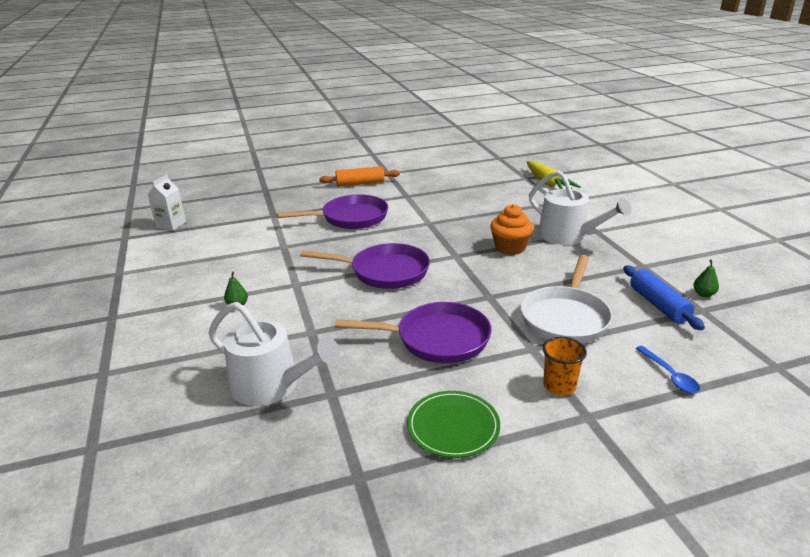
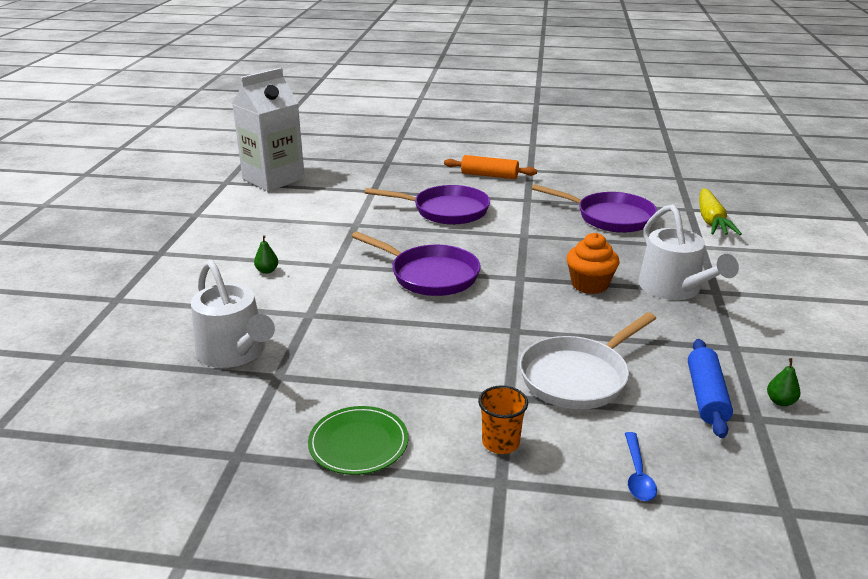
camera: 25 degrees right, 0 degrees up
white carton [147,174,186,231] -> white carton [232,68,305,191], size x2.06
purple pan [335,302,492,364] -> purple pan moved to [532,184,657,233]

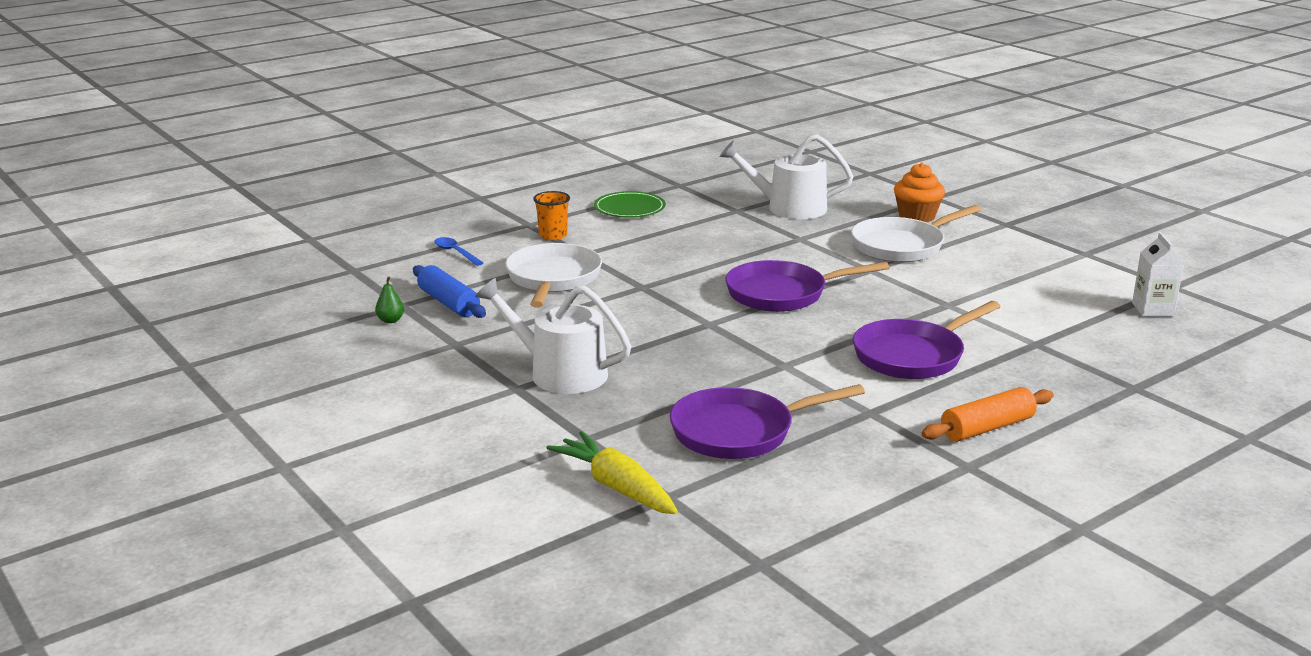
camera: 135 degrees right, 5 degrees down
white carton [232,68,305,191] -> white carton [1132,232,1184,316], size x0.49
green pear [254,235,278,274] -> white pan [851,205,981,262]
orange cupcake [567,233,620,294] -> orange cupcake moved to [894,163,945,222]

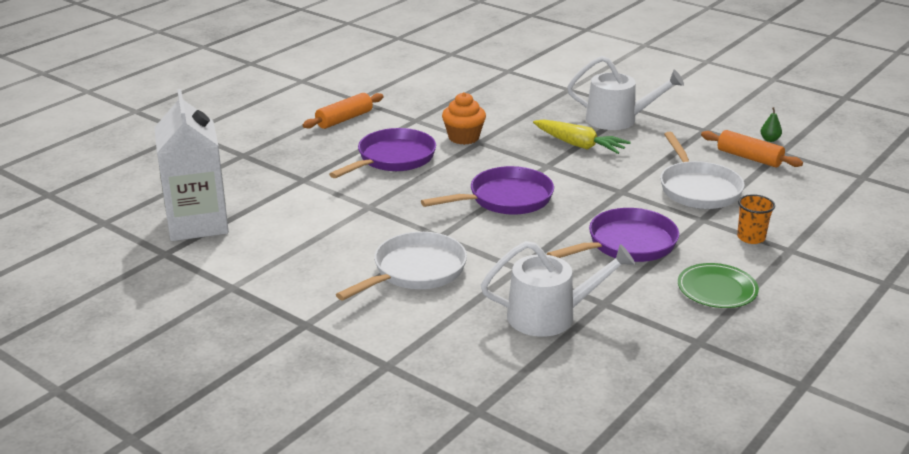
camera: 165 degrees right, 5 degrees up
blue rolling pin [413,265,486,318] -> orange rolling pin [701,130,803,167]
blue spoon [435,237,483,266] -> none
yellow carrot [547,431,678,514] -> yellow carrot moved to [533,119,631,154]
purple pan [670,384,865,459] -> purple pan moved to [547,208,679,262]
orange cupcake [894,163,945,222] -> orange cupcake moved to [442,92,486,145]
white carton [1132,232,1184,316] -> white carton [154,89,229,241], size x2.06

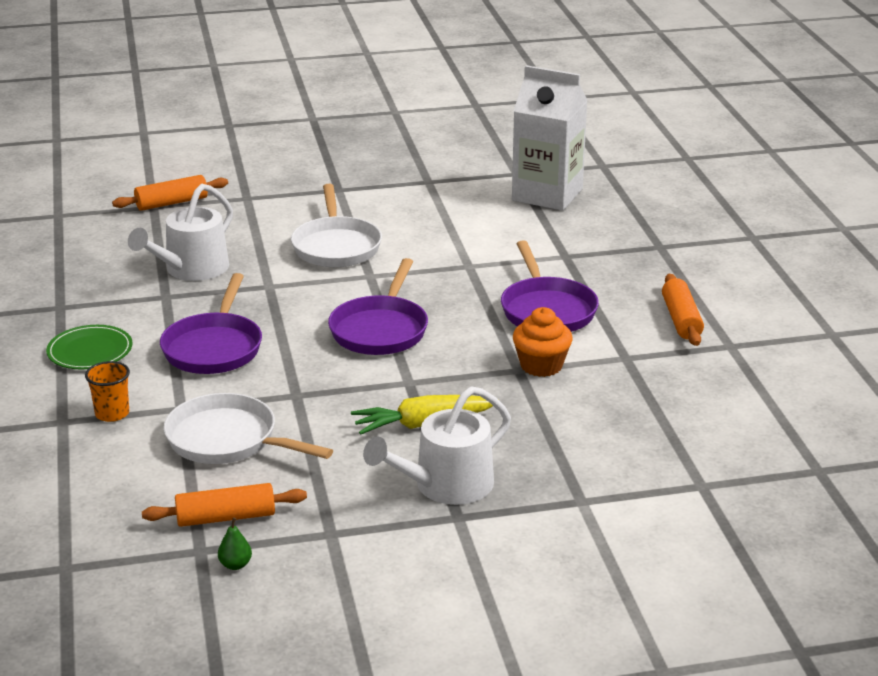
camera: 130 degrees right, 0 degrees up
none -> orange rolling pin [112,175,228,211]

